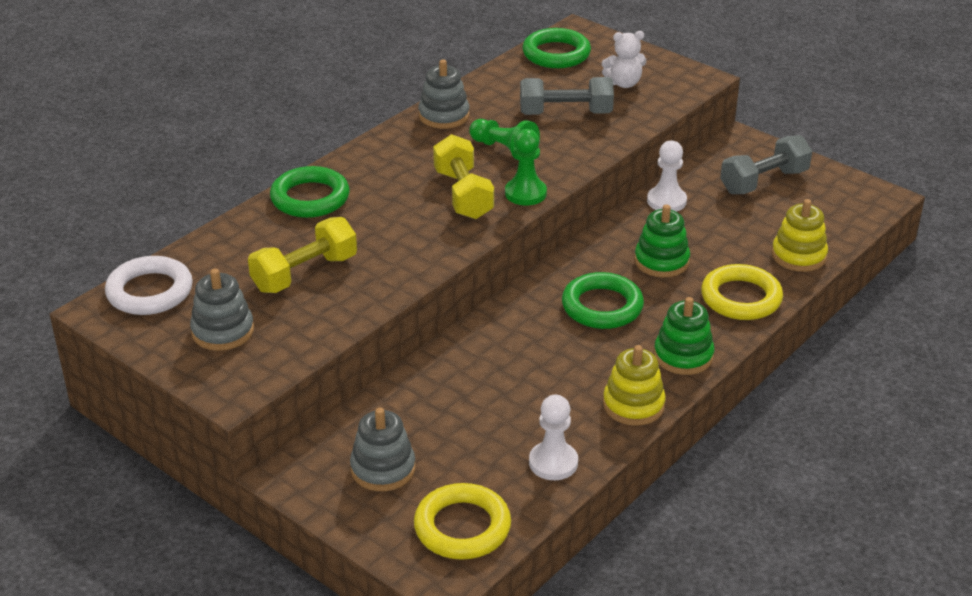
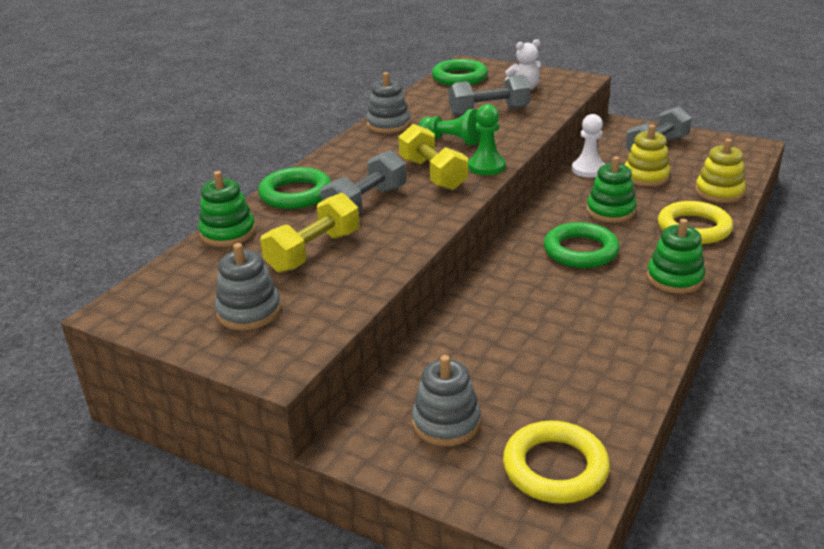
camera: 10 degrees left, 5 degrees down
white ring [105,256,193,315] -> none
white pawn [529,395,578,480] -> none
yellow stacking toy [603,345,666,426] -> yellow stacking toy moved to [625,125,671,187]
none -> green stacking toy [198,171,256,247]
none -> grey dumbbell [321,150,406,213]

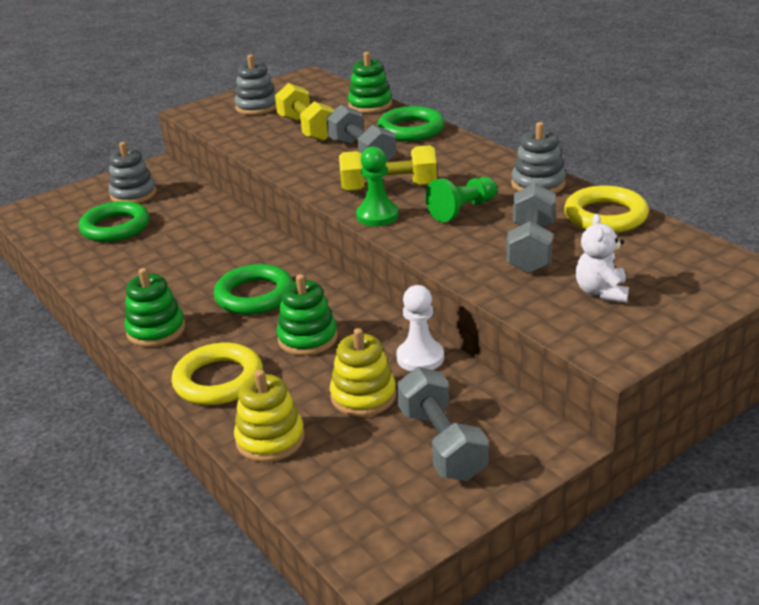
camera: 115 degrees right, 0 degrees up
green ring [432,59,488,86] -> green ring moved to [79,201,150,242]
yellow ring [503,421,610,504] -> yellow ring moved to [564,186,649,233]

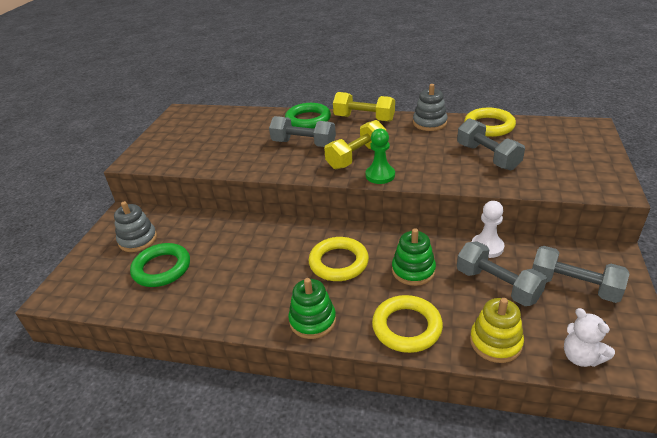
camera: 40 degrees left, 5 degrees up
green ring [214,264,293,315] -> yellow ring [308,237,369,281]
grey stacking toy [234,55,277,115] -> none
yellow dumbbell [275,83,334,141] -> yellow dumbbell moved to [333,92,395,122]
yellow stacking toy [330,328,396,417] -> grey dumbbell [457,241,547,306]
green stacking toy [348,52,392,113] -> none
green pawn [425,177,497,222] -> none
white teddy bear [576,214,629,303] -> white teddy bear moved to [564,308,615,367]

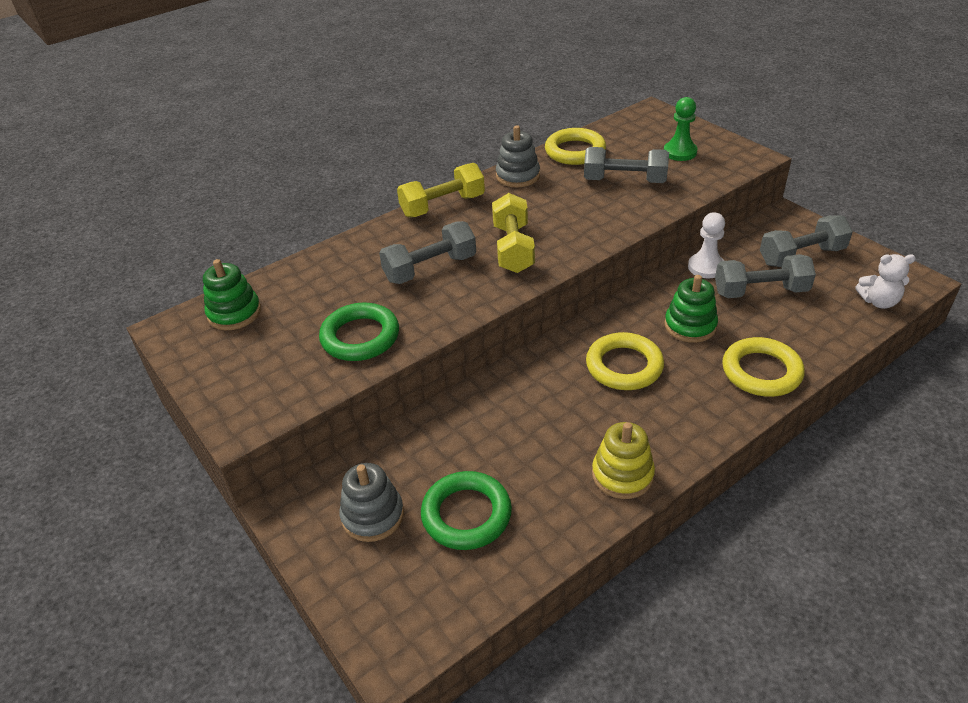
camera: 50 degrees left, 5 degrees up
green ring [285,103,331,129] -> green ring moved to [319,302,399,361]
green stacking toy [288,278,336,339] -> green stacking toy moved to [203,259,261,330]
green pawn [365,128,395,184] -> green pawn moved to [664,97,697,161]
yellow stacking toy [470,298,524,363] -> yellow stacking toy moved to [592,422,655,499]

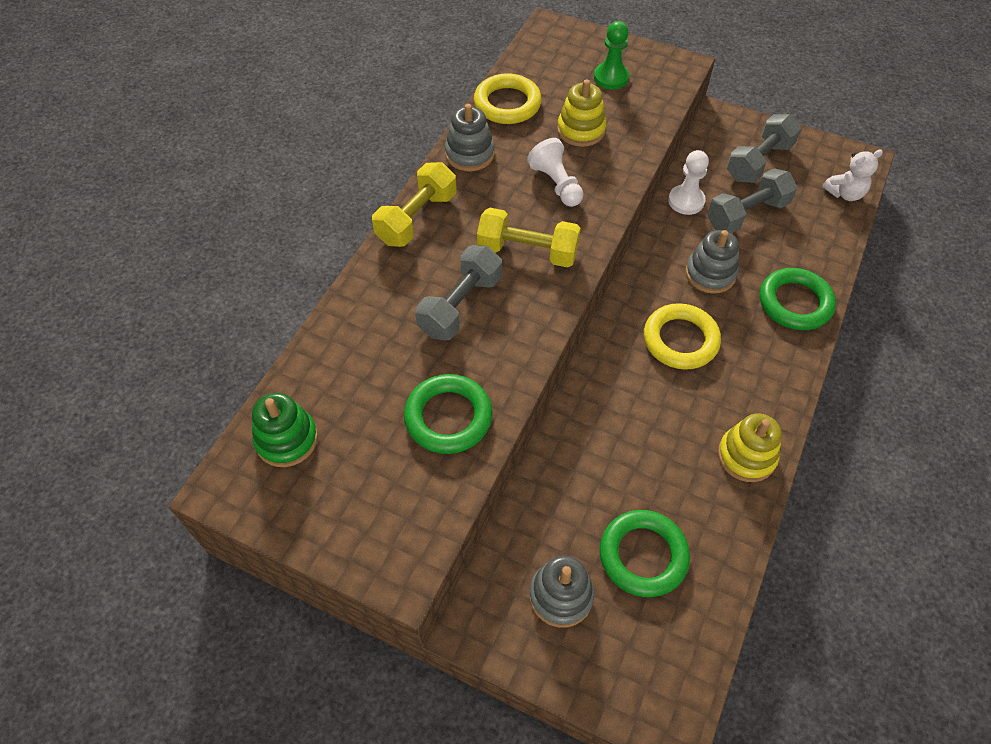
camera: 30 degrees left, 15 degrees up
yellow dumbbell [492,193,535,273] -> yellow dumbbell turned 45 degrees counterclockwise [477,208,581,267]
grey dumbbell [584,147,669,183] -> yellow stacking toy [557,79,607,147]
green stacking toy [664,275,718,343] -> grey stacking toy [686,230,739,294]
yellow ring [722,337,805,397] -> green ring [760,268,836,330]
none -> white pawn [527,138,583,207]

